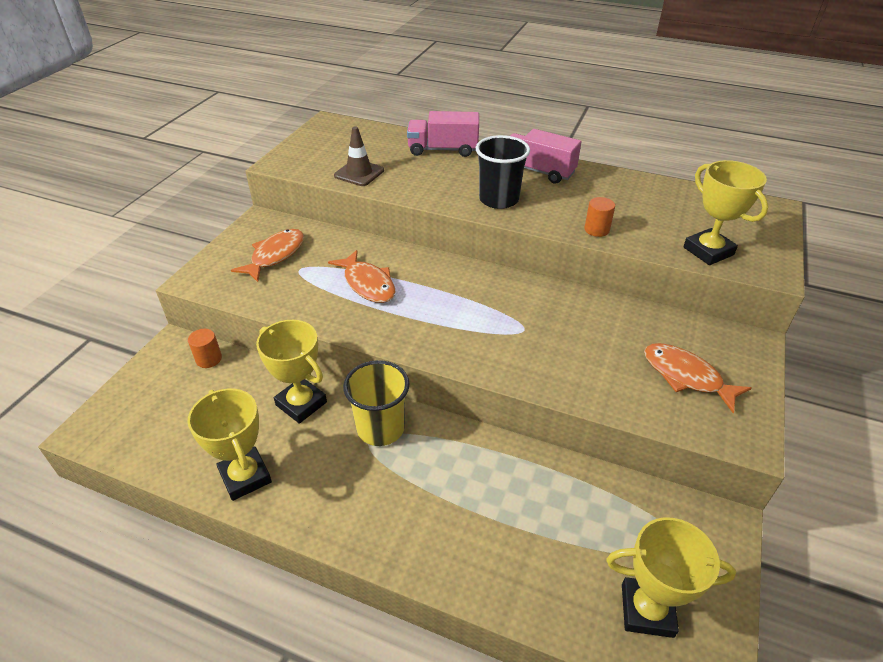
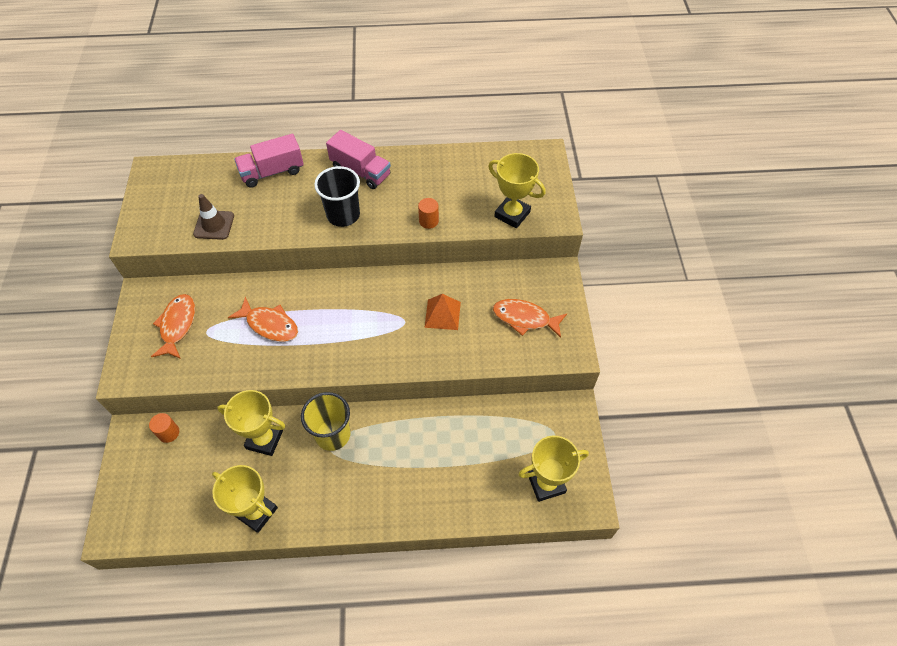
camera: 25 degrees left, 15 degrees up
pink truck [510,129,582,184] -> pink truck turned 150 degrees counterclockwise [326,130,391,189]
none -> orange pyramid [424,294,461,330]

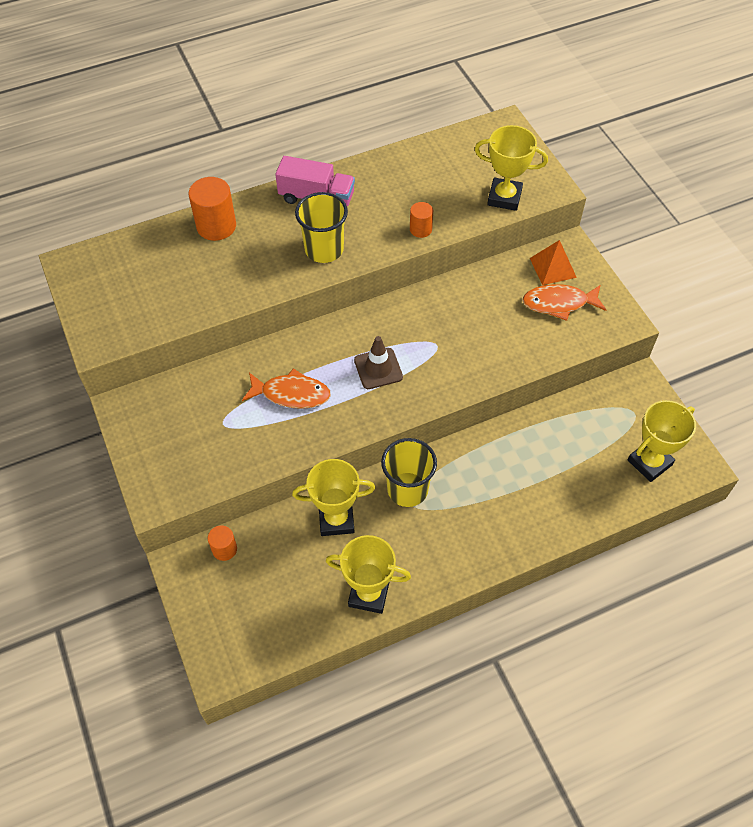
camera: 20 degrees left, 0 degrees up
orange fish [151,294,195,359] -> none
brown traffic cone [193,194,234,240] -> brown traffic cone moved to [354,336,403,389]
pink truck [234,134,304,188] -> orange cylinder [188,177,236,241]
black cup [314,166,360,227] -> yellow cup [295,192,348,263]
orange pyramid [424,294,461,330] -> orange pyramid moved to [530,240,577,285]

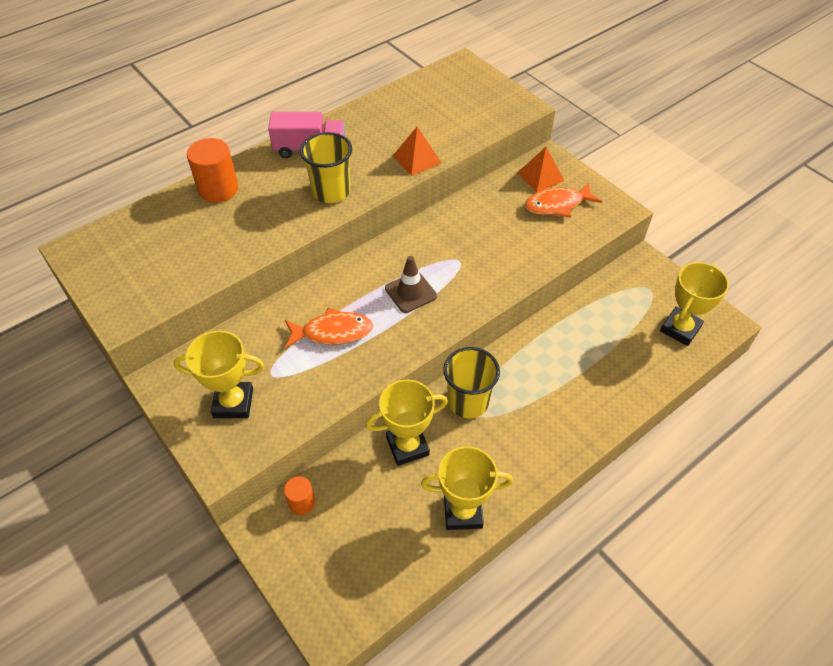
camera: 15 degrees left, 5 degrees down
orange cylinder [410,202,433,238] -> orange pyramid [393,126,442,176]
yellow trophy [475,125,548,211] -> yellow trophy moved to [174,331,264,418]

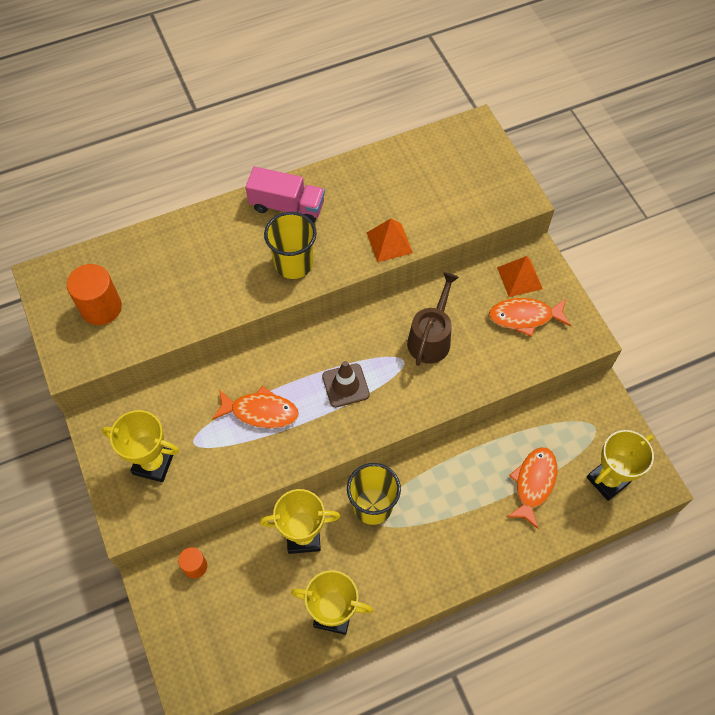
camera: 15 degrees right, 10 degrees up
orange cylinder [187,138,238,203] -> orange cylinder moved to [67,264,122,325]
none -> brown watering can [407,272,459,366]
none -> orange fish [507,447,557,529]

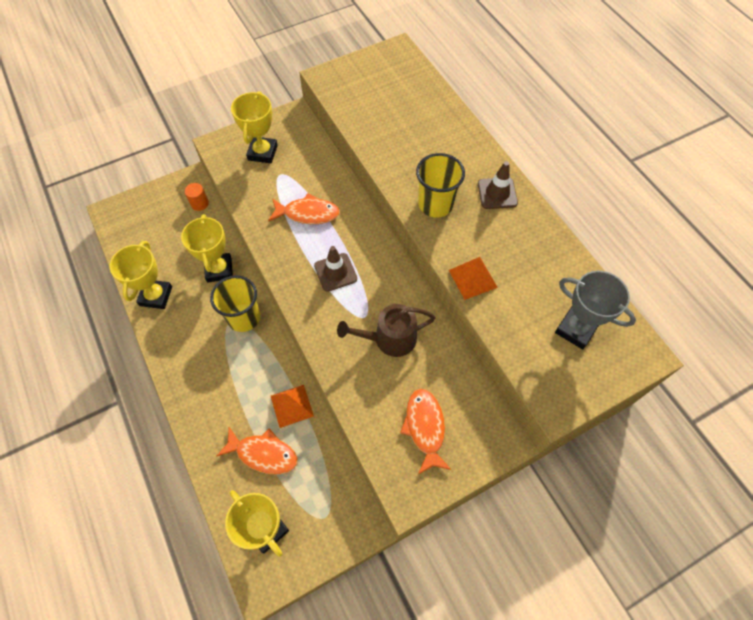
camera: 85 degrees right, 0 degrees up
orange cylinder [67,264,122,325] -> none
orange fish [212,386,299,429] -> orange fish turned 90 degrees counterclockwise [268,193,340,224]
pink truck [245,167,325,223] -> brown traffic cone [478,161,518,209]
brown watering can [407,272,459,366] -> brown watering can turned 150 degrees clockwise [337,304,436,357]
orange pyramid [497,256,543,297] -> orange pyramid moved to [271,385,314,428]
none -> grey trophy [555,271,636,349]

